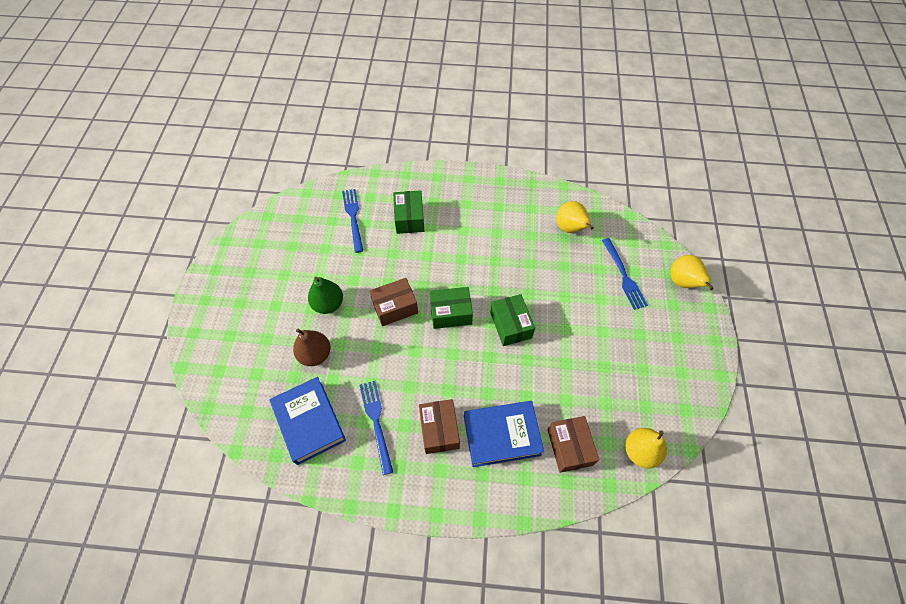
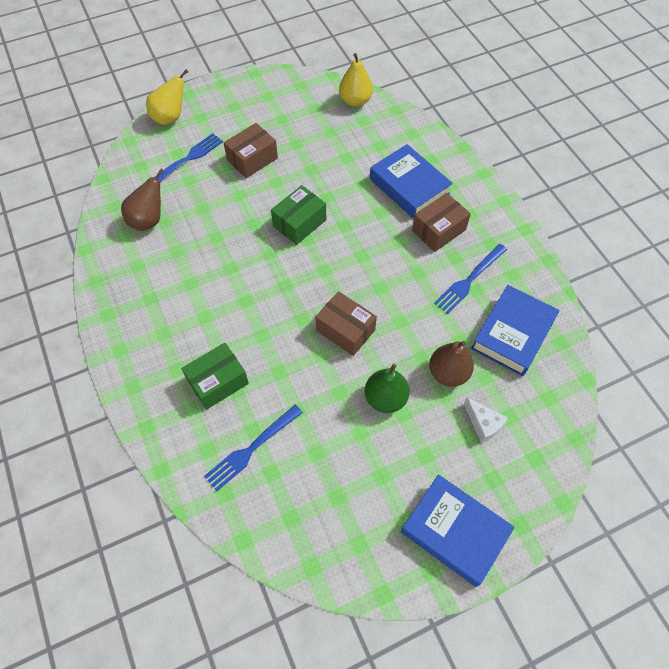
camera: 120 degrees left, 0 degrees up
green box [429,287,473,329] -> none
brown box [547,416,599,473] -> brown box moved to [224,123,278,178]
yellow pear [556,201,594,233] -> brown pear [121,169,164,231]
none -> blue book [401,475,515,587]
none -> white cheese [464,398,508,443]

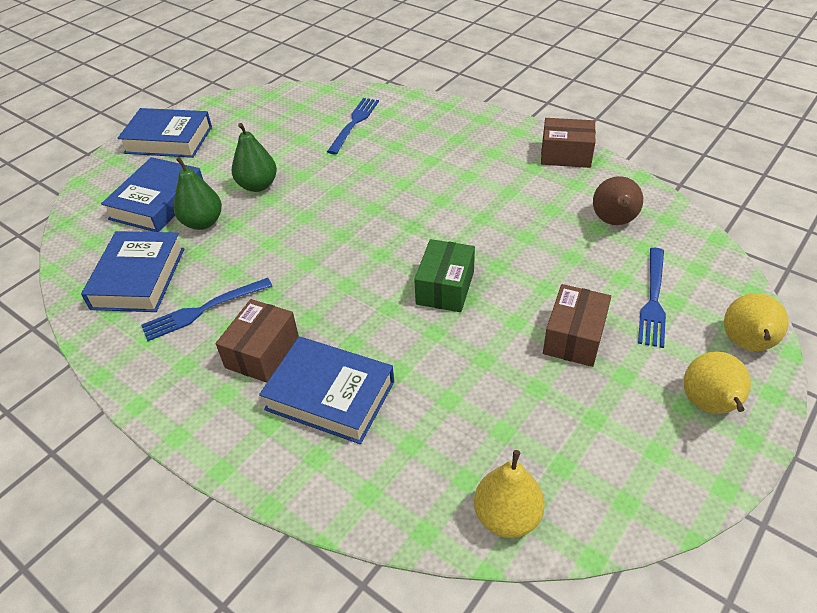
camera: 155 degrees right, 15 degrees down
green box [181,343,249,410] -> none
brown box [315,291,377,356] -> brown box moved to [541,118,596,168]
brown pear [429,341,474,387] -> green pear [173,157,222,230]
blue fork [434,244,507,314] -> blue fork turned 135 degrees counterclockwise [141,278,272,341]
white cheese [464,398,508,443] -> blue book [101,157,203,232]
none -> yellow pear [684,351,751,414]

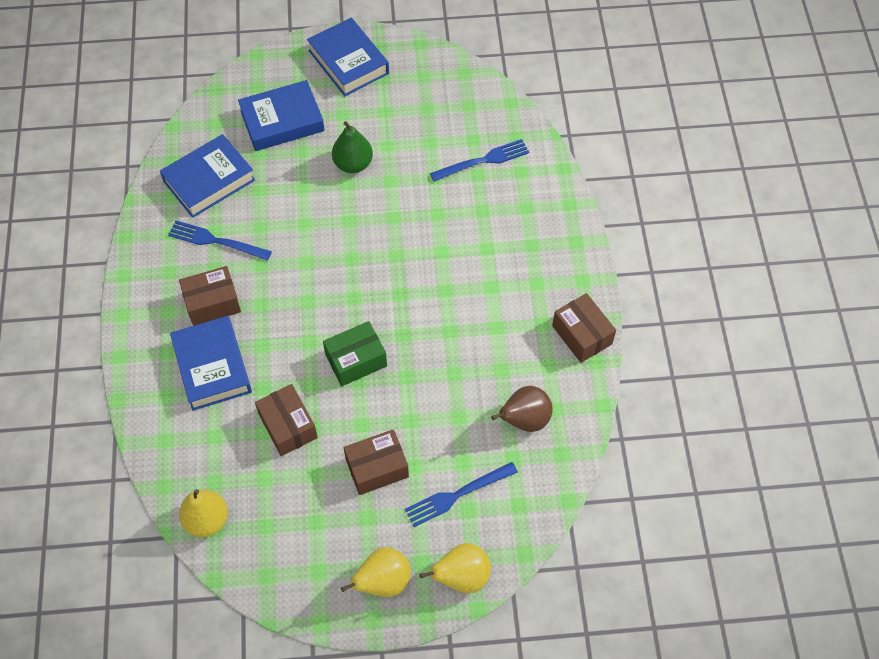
camera: 45 degrees right, 15 degrees up
green pear [173,157,222,230] -> none
none -> brown box [255,384,318,456]

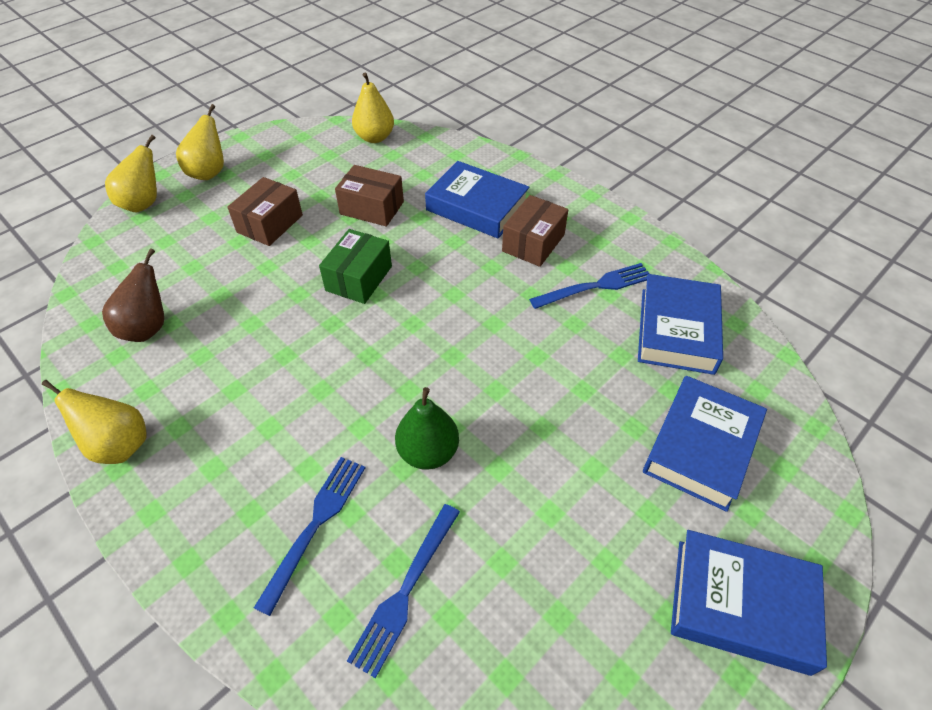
camera: 140 degrees right, 10 degrees down
green pear [332,121,373,173] -> green pear moved to [395,387,459,470]
blue fork [405,462,518,527] -> blue fork moved to [254,457,365,616]
brown box [552,293,616,363] -> yellow pear [42,380,146,464]

